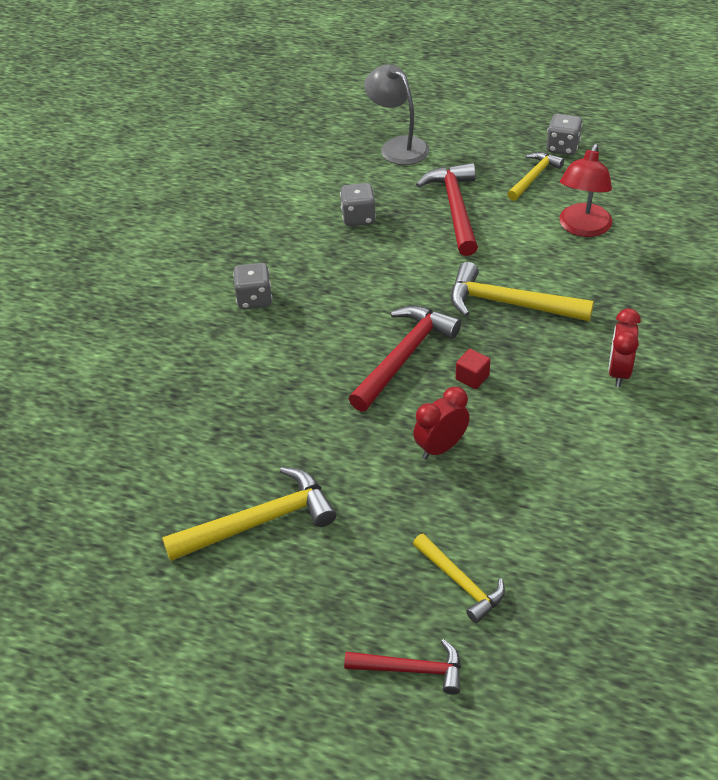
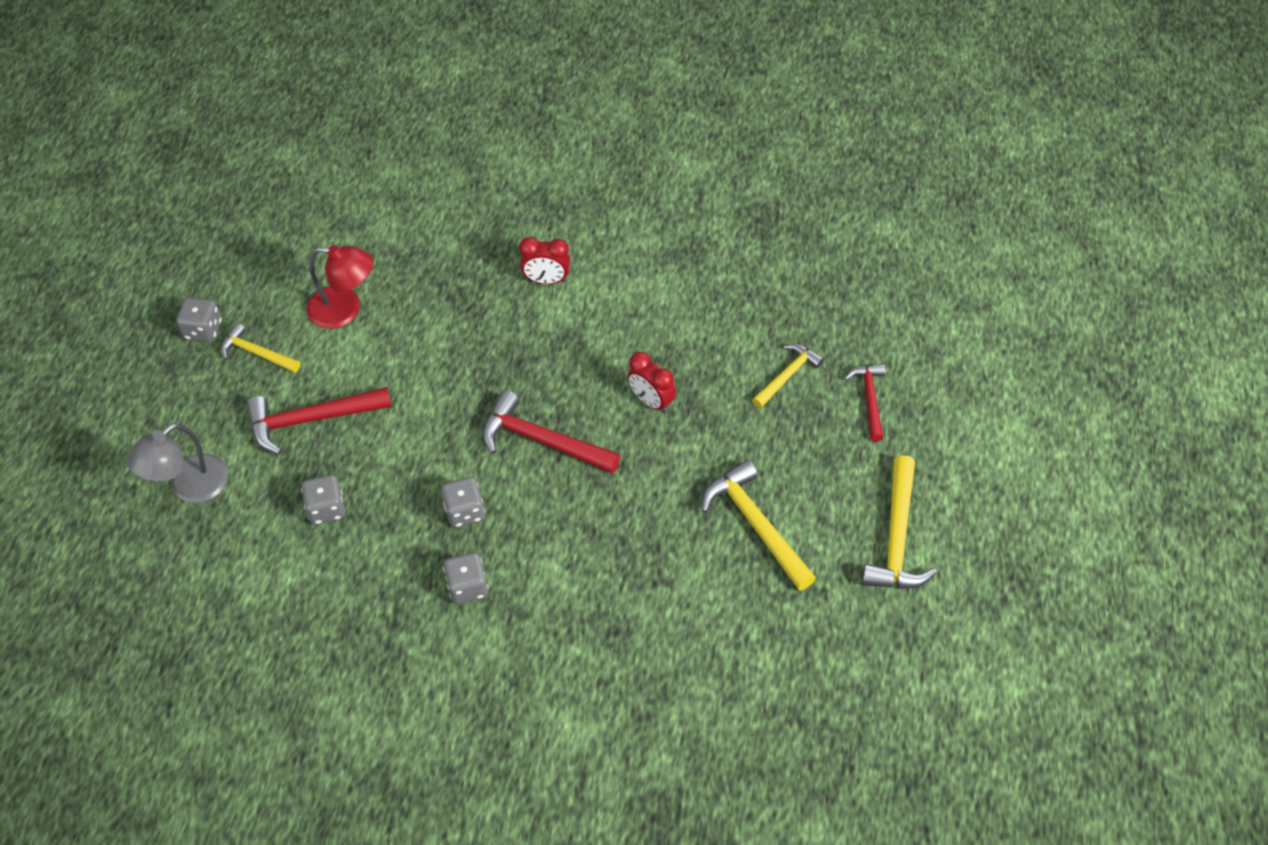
camera: 100 degrees left, 10 degrees up
yellow hammer [451,262,594,321] -> yellow hammer moved to [862,455,937,589]
red cube [456,349,490,389] -> none
none -> grey dice [441,477,485,528]

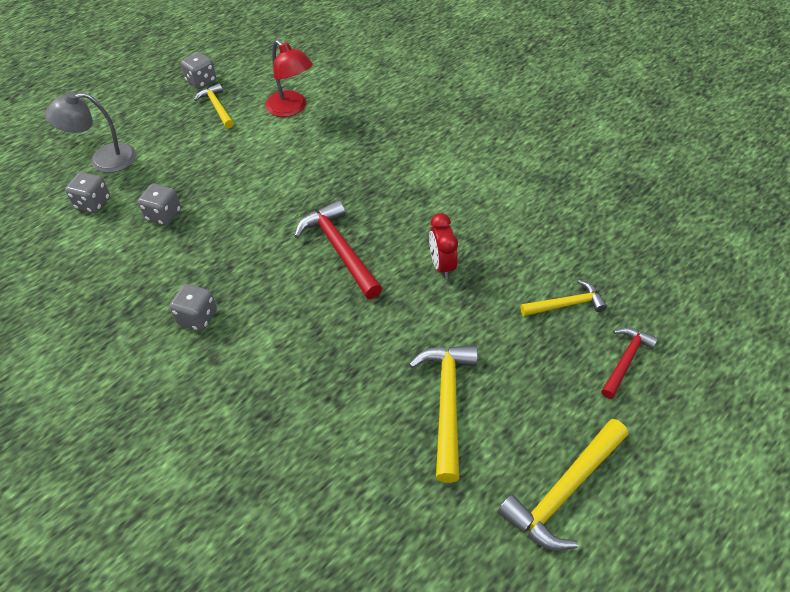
camera: 35 degrees right, 5 degrees down
red hammer [247,387,392,454] -> none
grey dice [441,477,485,528] -> grey dice moved to [65,172,110,213]
red clock [519,237,570,284] -> none

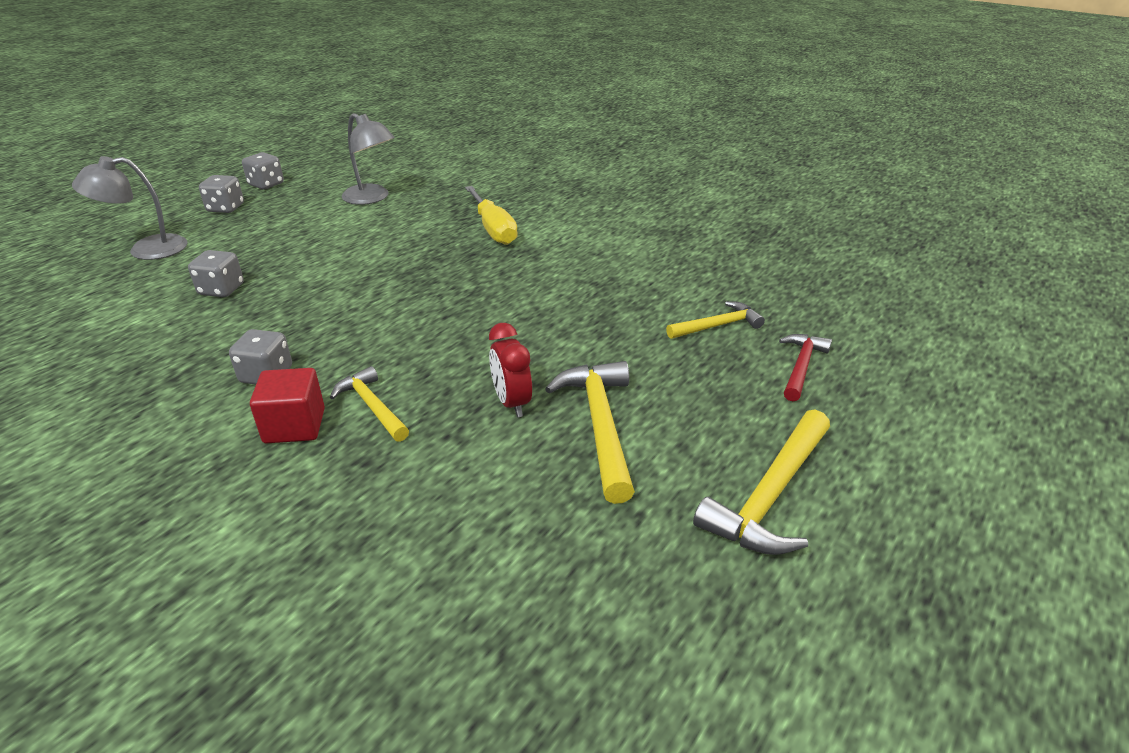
camera: 10 degrees left, 15 degrees down
grey dice [65,172,110,213] -> grey dice moved to [199,175,244,213]
yellow hammer [194,83,234,128] -> yellow hammer moved to [330,366,409,442]
red lamp [265,40,313,117] -> grey lamp [342,113,395,205]
red hammer [294,200,382,299] -> none
red clock [429,213,458,279] -> red clock moved to [489,323,532,417]
none -> red cube [250,368,325,443]
none -> yellow screwdriver [465,186,518,245]

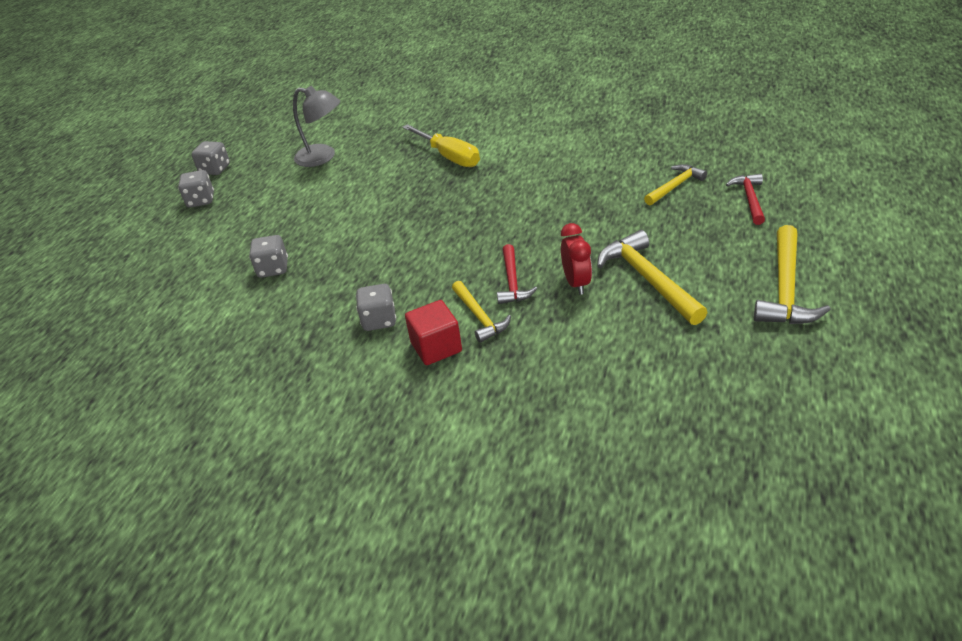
camera: 15 degrees left, 5 degrees up
grey lamp [72,156,188,260] -> none
yellow hammer [330,366,409,442] -> yellow hammer turned 150 degrees counterclockwise [452,281,511,343]
red clock [489,323,532,417] -> red clock turned 150 degrees counterclockwise [561,223,592,295]
none -> red hammer [497,244,537,304]

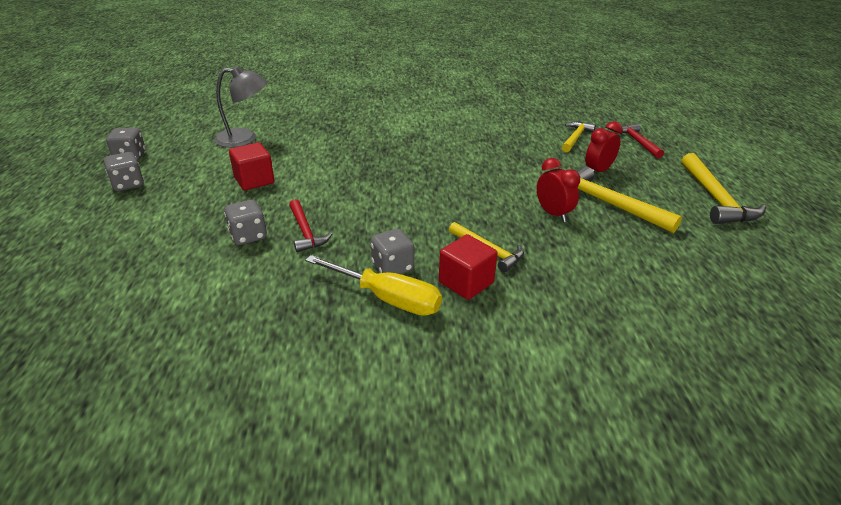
camera: 25 degrees left, 5 degrees down
yellow screwdriver [403,124,480,167] -> yellow screwdriver moved to [305,255,442,316]
red hammer [497,244,537,304] -> red hammer moved to [289,199,332,252]
none -> red cube [229,142,274,190]
none -> red clock [585,121,623,172]

